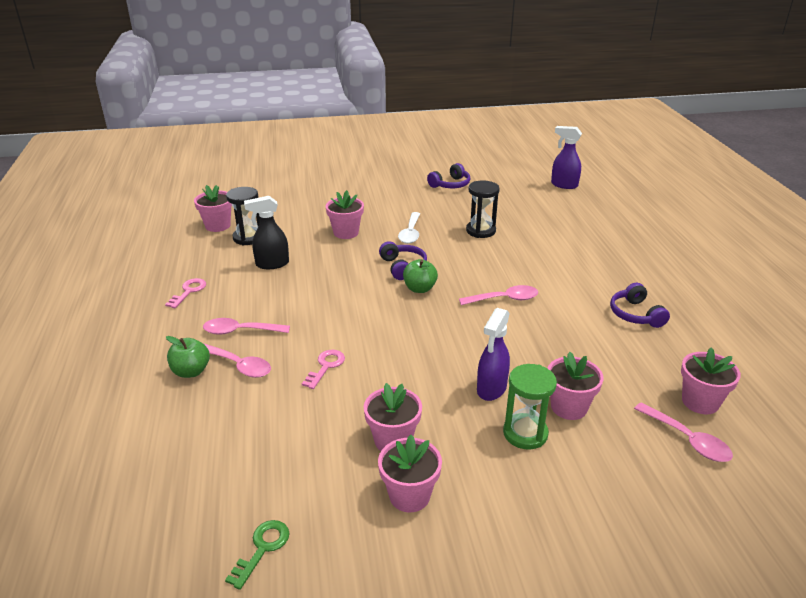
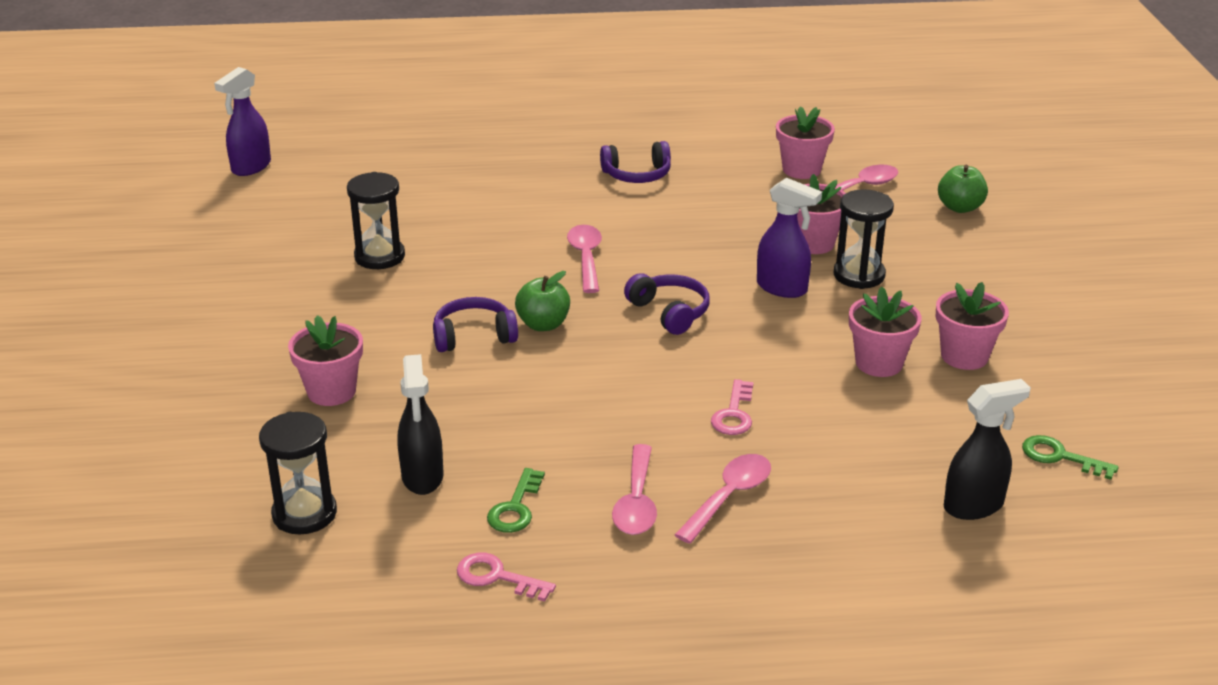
camera: 85 degrees left, 0 degrees up
green apple [166,336,210,378] -> green apple moved to [938,165,988,213]
pink flower pot [194,185,232,232] -> none
pink key [302,350,345,389] -> pink key turned 105 degrees counterclockwise [711,379,754,435]
white spoon [398,212,420,244] -> none
purple headphones [427,163,470,188] -> purple headphones moved to [624,273,710,335]
green hourglass [503,364,557,450] -> black hourglass [834,189,894,289]
none -> green key [487,468,545,533]
none -> black spray bottle [944,379,1031,520]

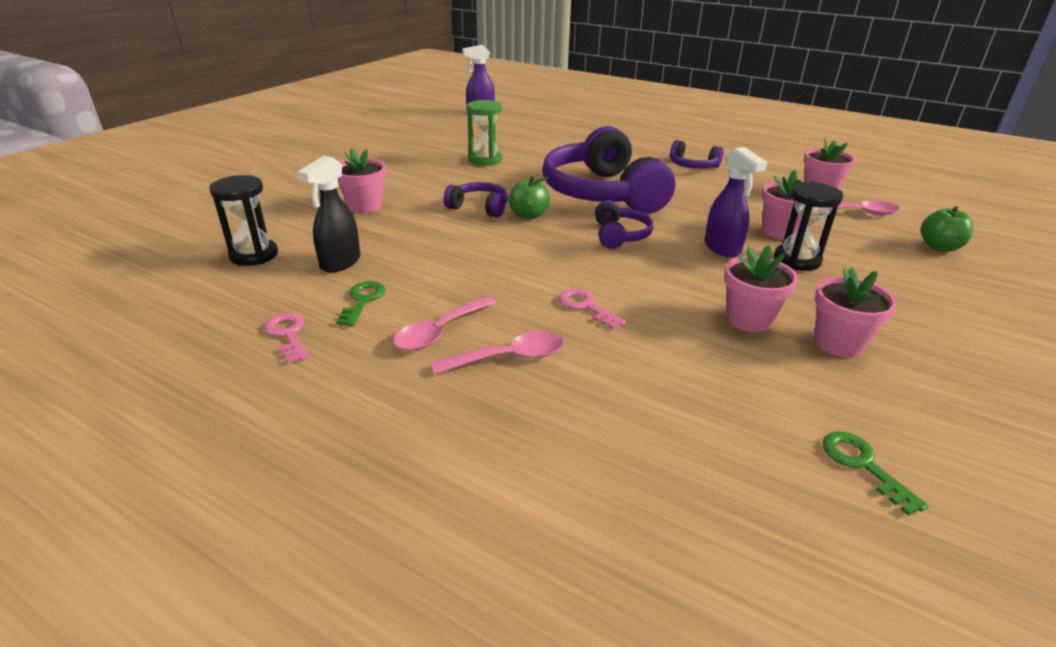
camera: 35 degrees right, 0 degrees up
black hourglass [347,172,405,269] -> green hourglass [467,100,502,166]
green key [487,468,545,533] -> green key turned 135 degrees clockwise [336,281,385,326]
pink spoon [567,225,602,293] -> purple headphones [542,126,675,214]
pink key [711,379,754,435] -> pink key turned 90 degrees clockwise [558,289,626,330]
black spray bottle [944,379,1031,520] -> none

